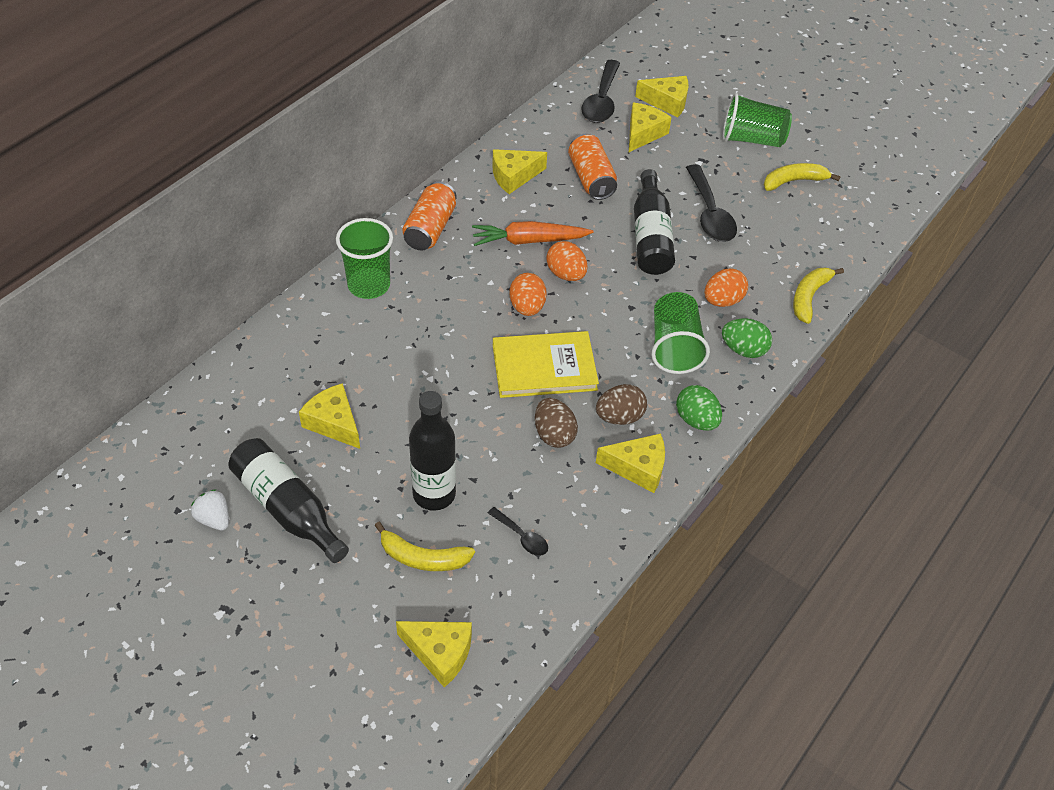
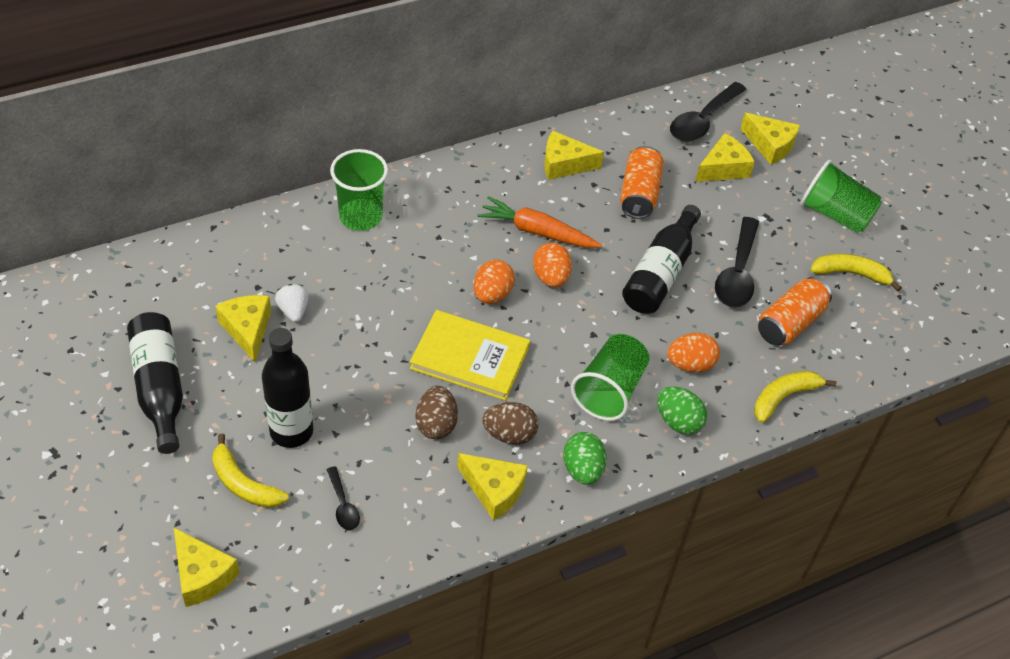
camera: 25 degrees right, 0 degrees up
white strawberry [191,489,229,531] -> white strawberry moved to [275,284,309,322]
orange can [402,181,457,251] -> orange can moved to [758,277,832,346]

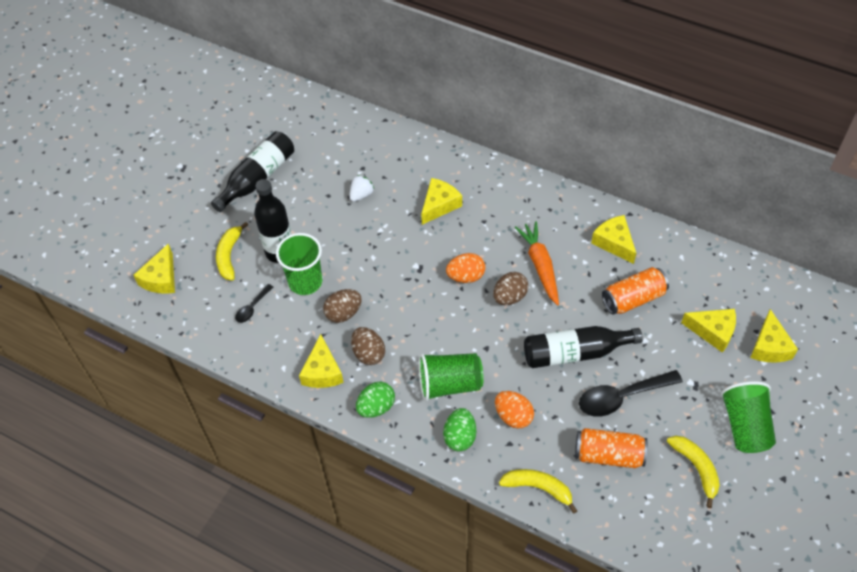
camera: 60 degrees right, 5 degrees up
yellow cheese [215,295,271,362] -> yellow cheese moved to [421,178,462,225]
green cup [330,149,388,231] -> green cup moved to [276,233,322,295]
yellow book [410,310,530,401] -> none
orange egg [533,243,572,287] -> brown egg [493,272,529,305]
black spoon [670,82,747,142] -> none

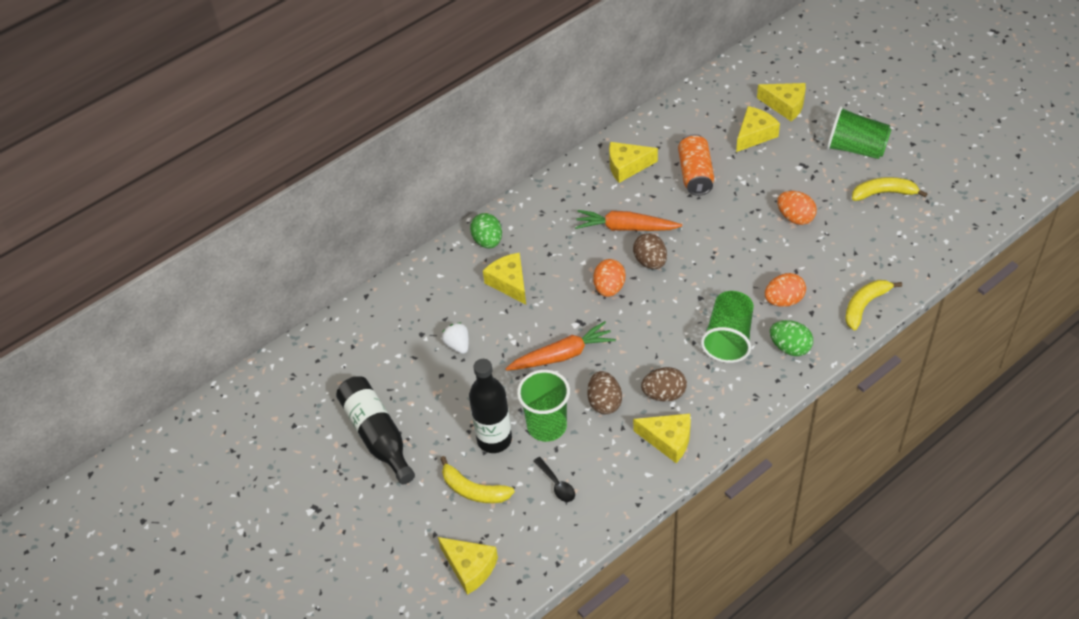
camera: 65 degrees left, 5 degrees down
green egg [356,382,395,418] -> green egg moved to [470,213,502,248]
black bottle [524,326,643,368] -> none
orange can [575,428,648,468] -> none
black spoon [579,370,683,417] -> orange egg [777,191,817,225]
none -> orange carrot [505,321,616,371]

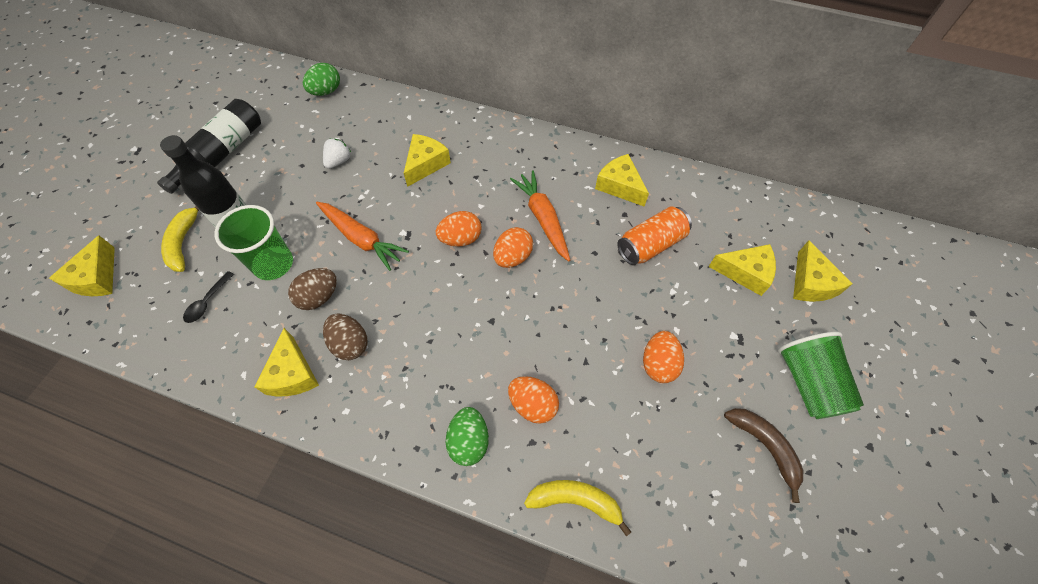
camera: 55 degrees right, 10 degrees up
green egg [470,213,502,248] -> green egg moved to [303,63,340,96]
brown egg [633,233,667,269] -> orange egg [493,227,533,268]
green cup [701,291,754,363] -> none
yellow banana [852,177,927,201] -> brown banana [724,408,803,503]

